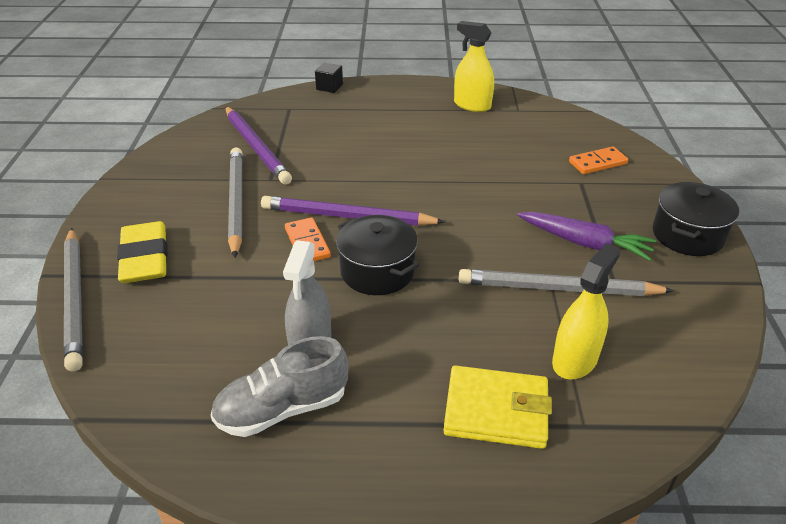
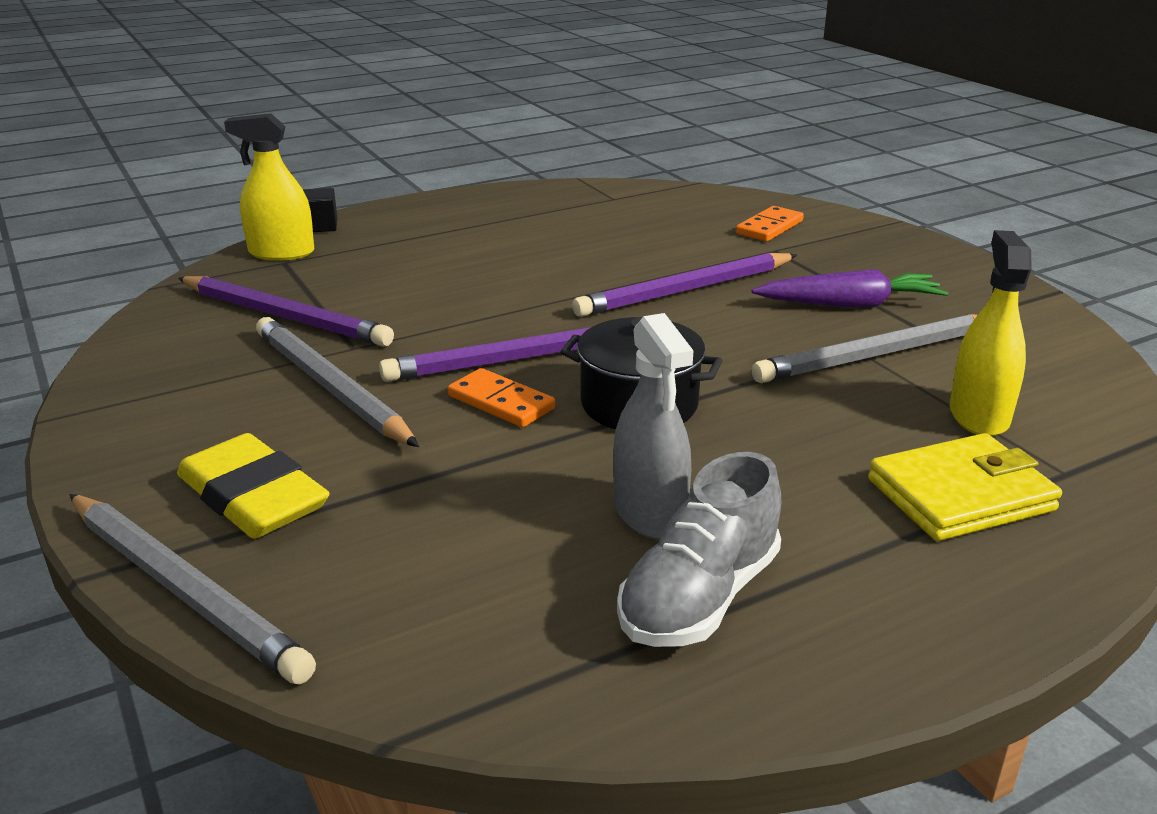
camera: 30 degrees left, 10 degrees down
yellow spray bottle [454,21,494,112] -> yellow spray bottle moved to [224,113,314,261]
black pot [653,182,739,256] -> none
none -> purple pencil [572,253,797,317]

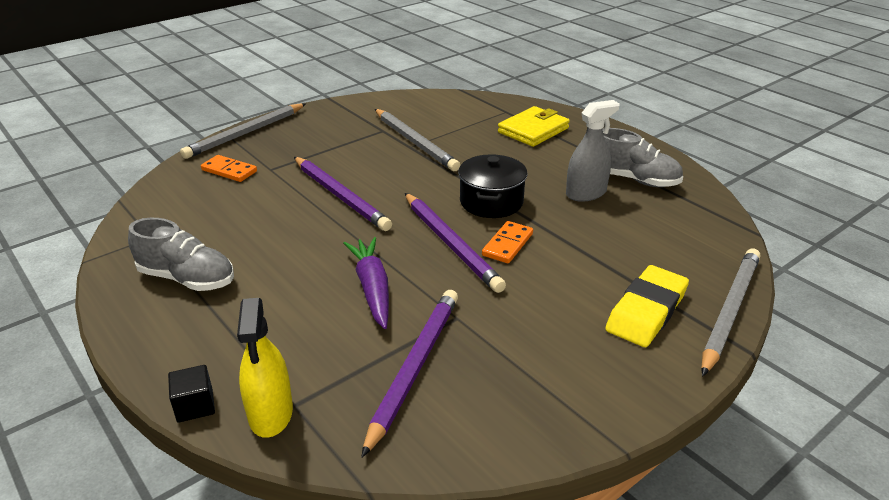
camera: 100 degrees left, 5 degrees up
grey pencil [256,317,419,447] -> grey pencil moved to [180,103,306,159]
purple carrot [752,269,948,308] -> purple carrot moved to [343,237,389,329]
yellow wallet [868,433,1062,541] -> yellow wallet turned 75 degrees clockwise [498,106,570,147]
yellow spray bottle [949,230,1032,436] -> none
none -> grey shoe [128,218,234,291]

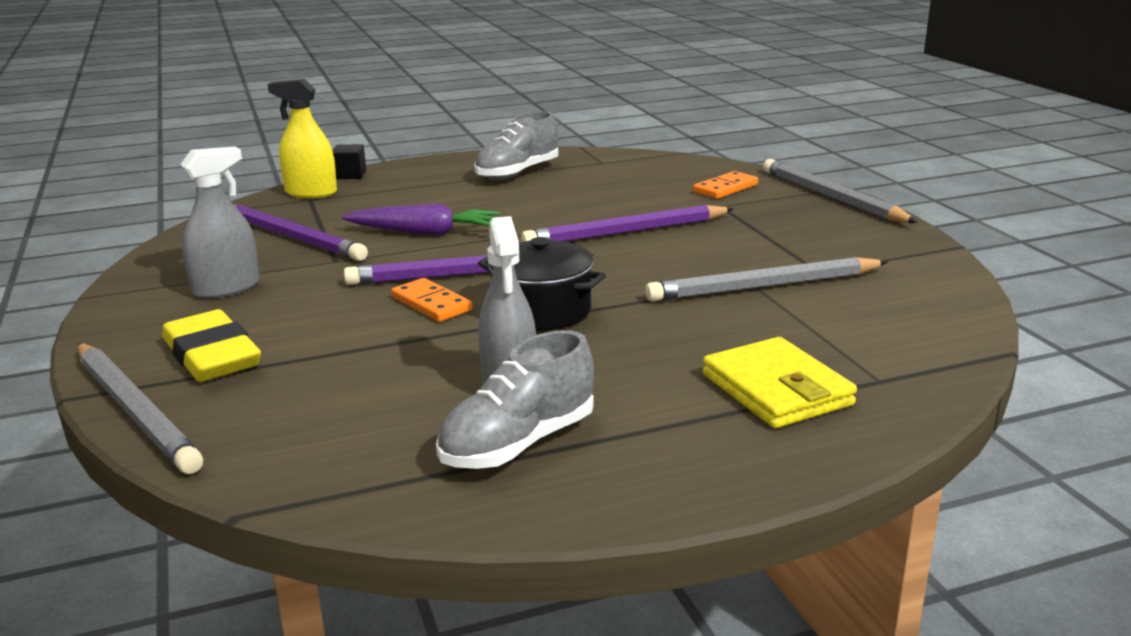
camera: 110 degrees right, 10 degrees down
none -> grey spray bottle [180,147,260,299]

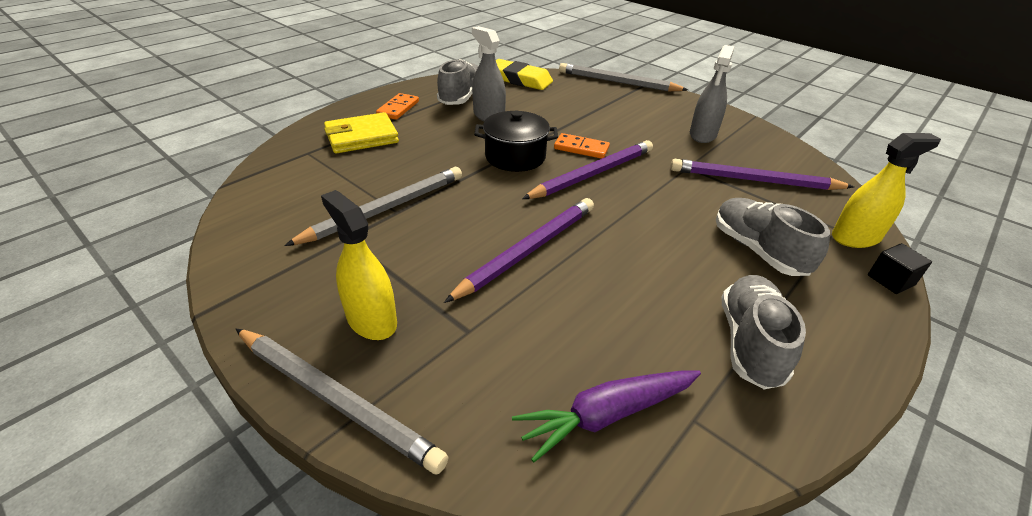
camera: 150 degrees right, 15 degrees up
yellow eraser [162,309,261,382] -> yellow eraser moved to [496,59,553,90]
purple carrot [342,204,500,235] -> purple carrot moved to [512,370,701,462]
orange domino [693,171,758,199] -> orange domino moved to [376,93,419,120]
yellow wallet [703,337,857,428] -> yellow wallet turned 60 degrees counterclockwise [324,112,399,153]
none -> yellow spray bottle [321,190,397,340]
none -> grey shoe [716,198,830,276]

